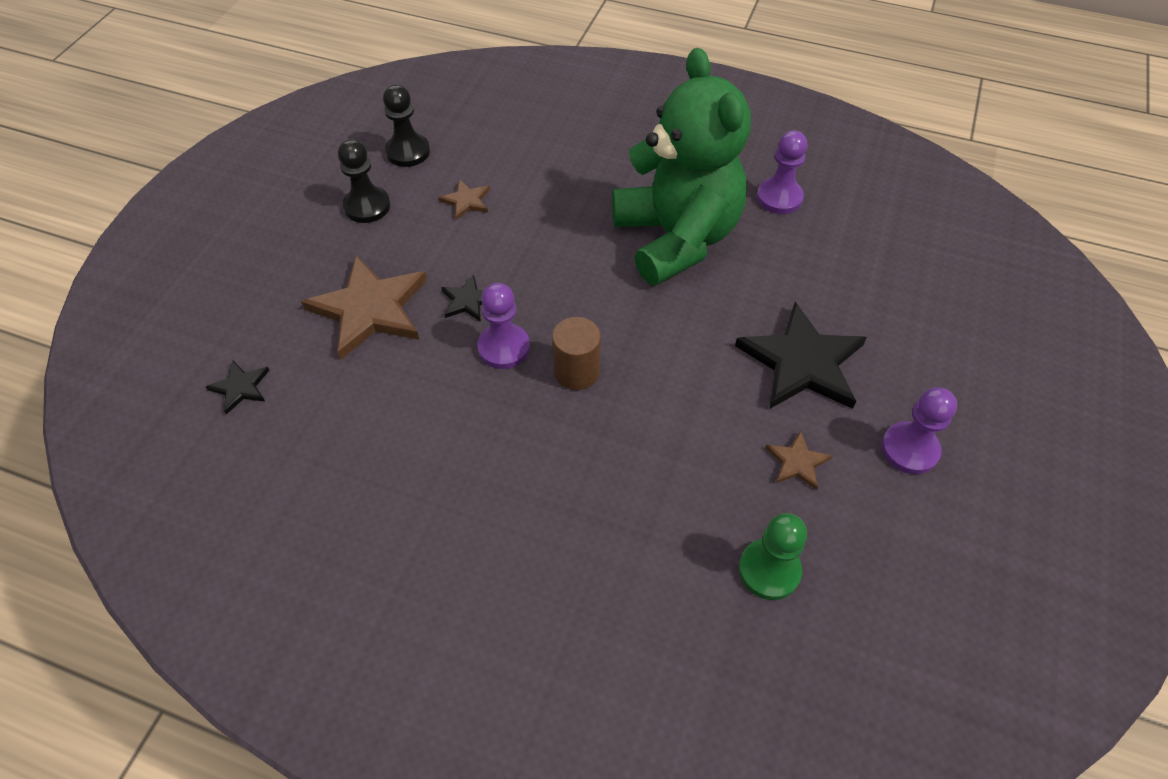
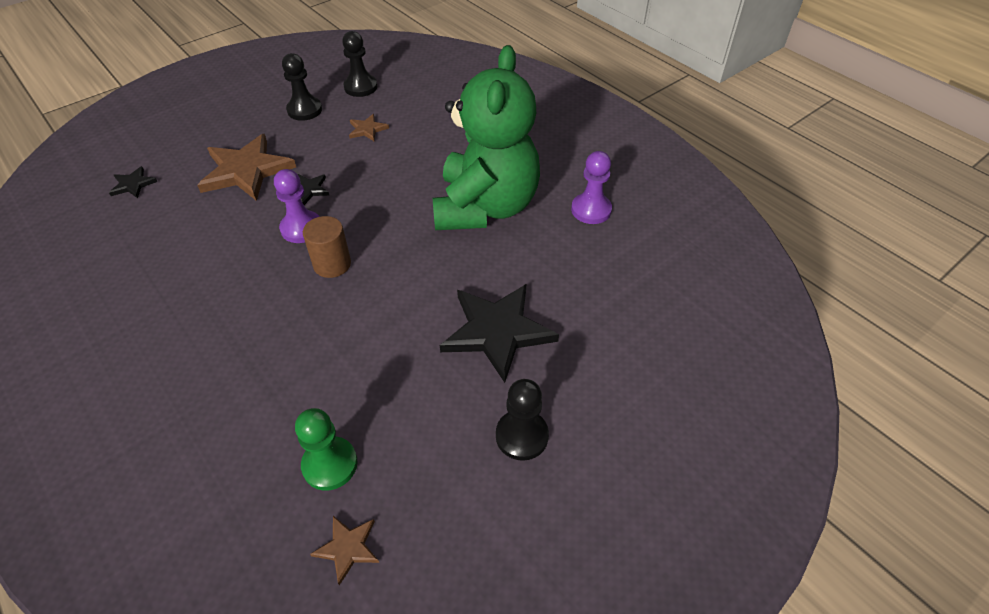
camera: 30 degrees right, 5 degrees down
brown star [765,430,832,490] -> brown star moved to [310,516,379,585]
purple pawn [881,387,957,474] -> black pawn [496,379,549,461]

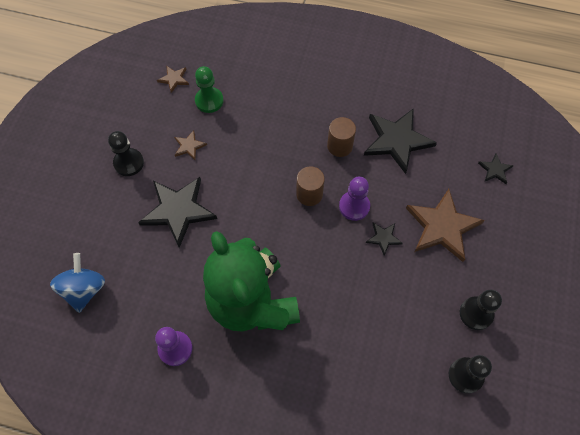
camera: 145 degrees right, 15 degrees up
brown star [349,114,389,141] -> brown star moved to [174,130,207,160]
none -> blue spinning top [50,253,105,313]
none -> brown cylinder [327,117,356,157]
none -> black star [364,109,437,174]

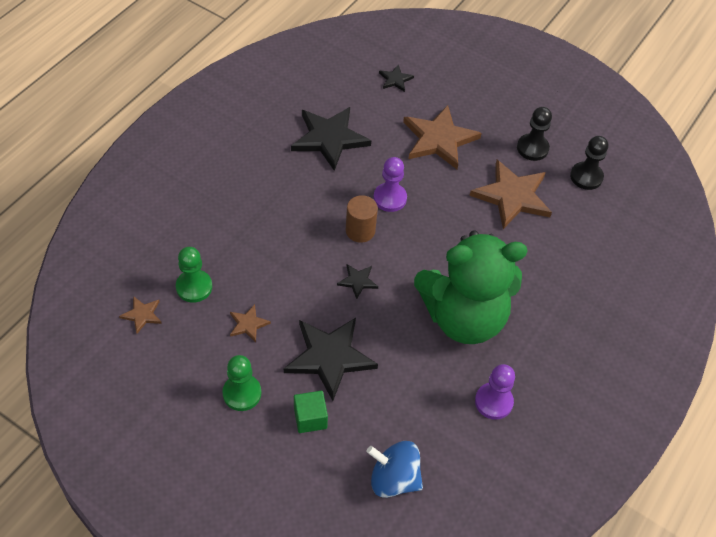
camera: 75 degrees left, 10 degrees down
black pawn [108,131,144,176] -> green pawn [222,355,261,411]
brown cylinder [327,117,356,157] -> none
black star [366,223,403,255] -> black star moved to [337,264,378,299]
none -> green cube [294,391,328,433]
none -> brown star [469,160,552,229]

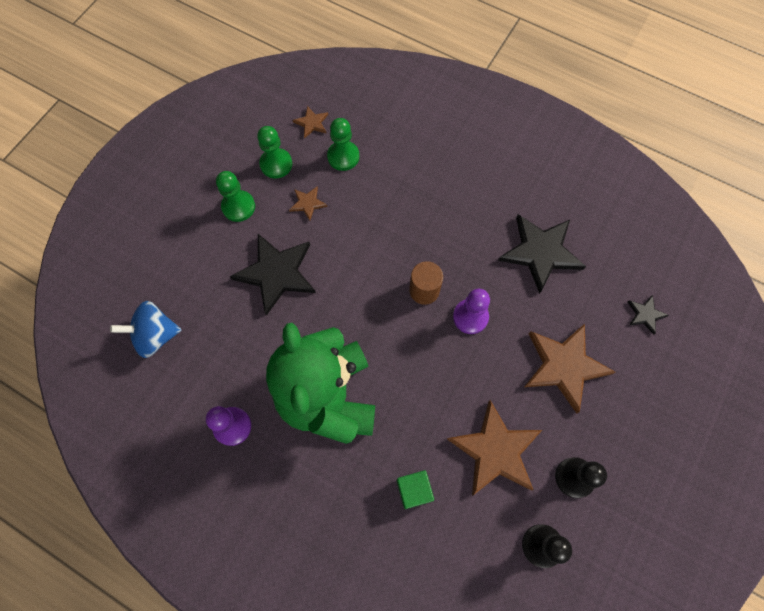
camera: 90 degrees right, 15 degrees up
green cube [294,391,328,433] -> green cube moved to [397,470,434,509]
black star [337,264,378,299] -> none
blue spinning top [367,441,423,498] -> blue spinning top turned 120 degrees counterclockwise [110,301,181,358]
none -> green pawn [257,126,292,178]

